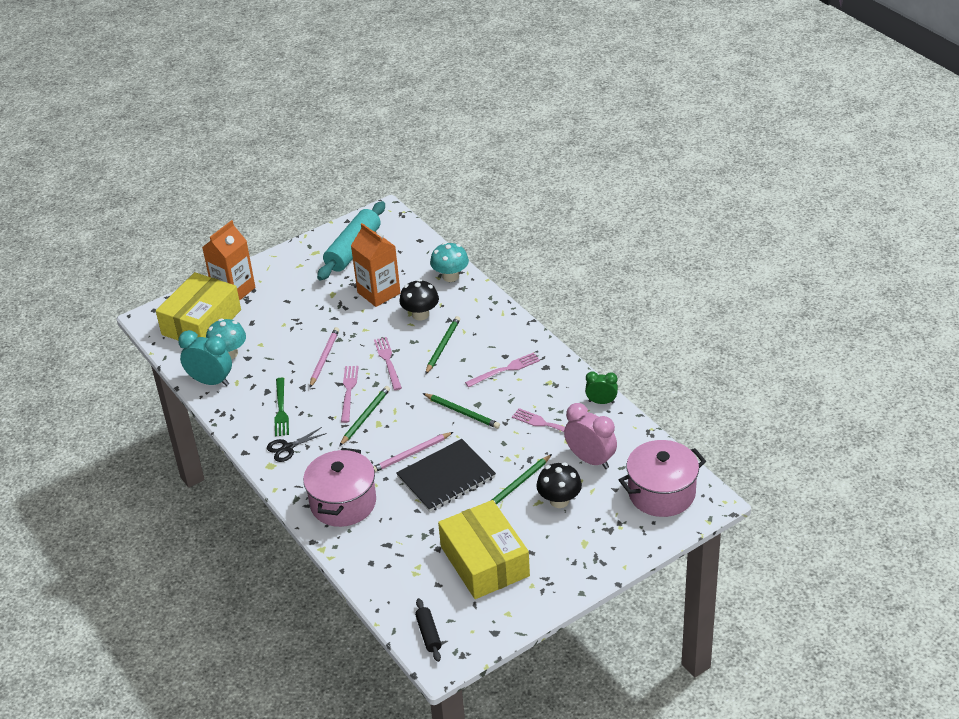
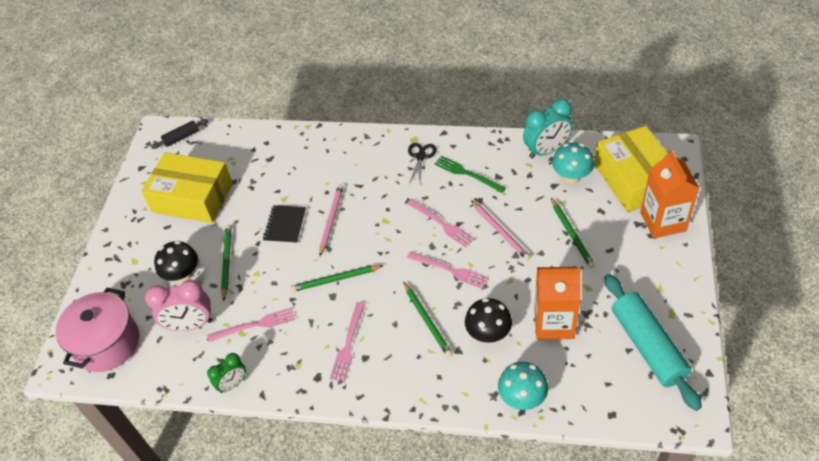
camera: 135 degrees right, 10 degrees up
pink pot [303,448,376,527] -> none
green pencil [340,386,390,446] -> green pencil moved to [551,198,595,268]
black notebook [396,439,496,512] -> black notebook [263,205,306,244], size x0.60
black rolling pin [415,598,442,662] -> black rolling pin turned 60 degrees counterclockwise [151,119,208,149]

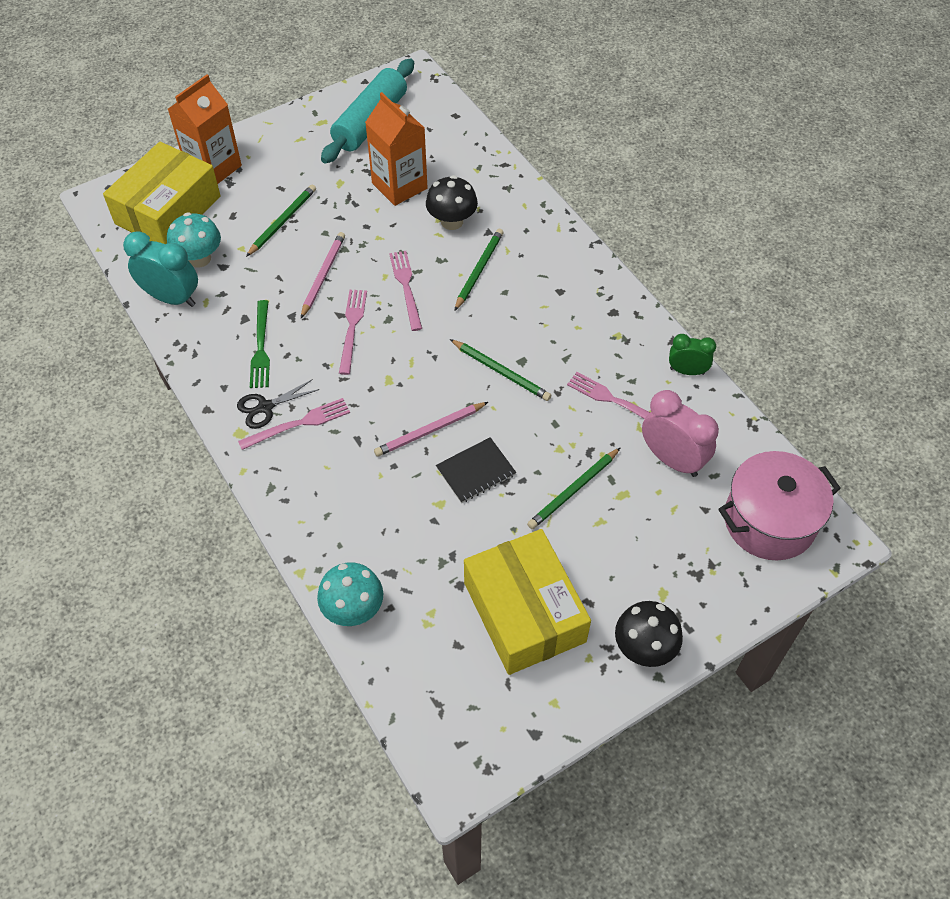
camera: 135 degrees left, 5 degrees up
black rolling pin [151,119,208,149] -> none
black mushroom [154,241,198,283] -> black mushroom moved to [615,601,683,667]
pink fork [330,302,365,382] -> pink fork moved to [238,398,350,450]
turquoise mushroom [498,362,548,410] -> turquoise mushroom moved to [317,562,383,626]

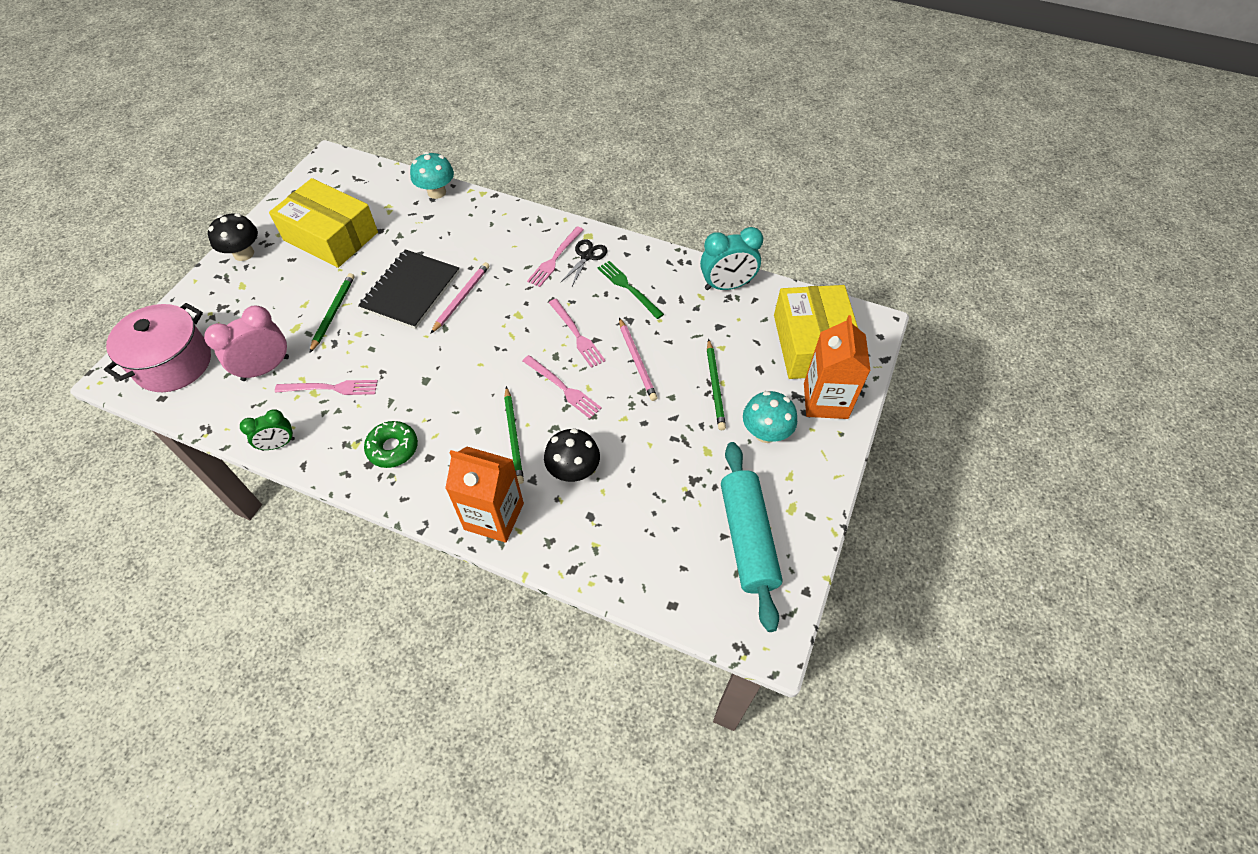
camera: 145 degrees right, 0 degrees up
turquoise mushroom [167,212,221,267] -> turquoise mushroom moved to [743,391,797,443]
orange carton [365,92,427,206] -> orange carton moved to [445,447,524,543]
black notebook [436,437,516,503] -> black notebook [358,249,460,329], size x1.68
green pencil [450,339,551,401] -> none
pink clock [642,390,719,477] -> pink clock turned 135 degrees clockwise [204,305,289,381]
none -> green donut [364,421,418,468]

